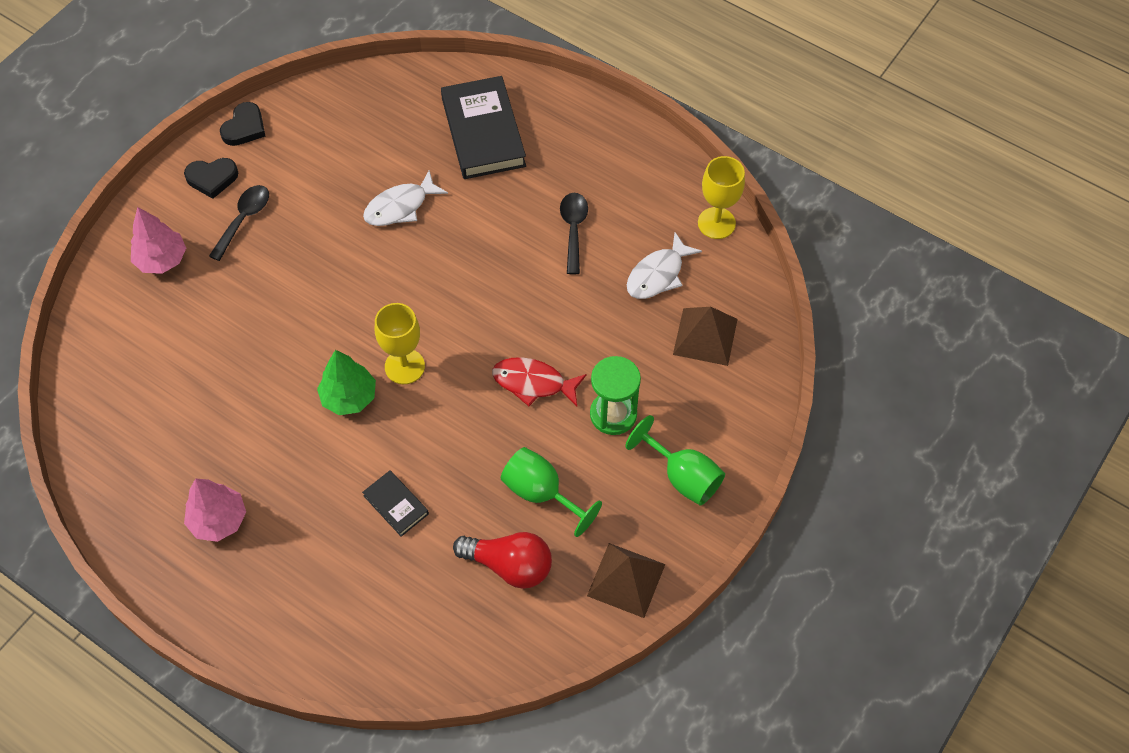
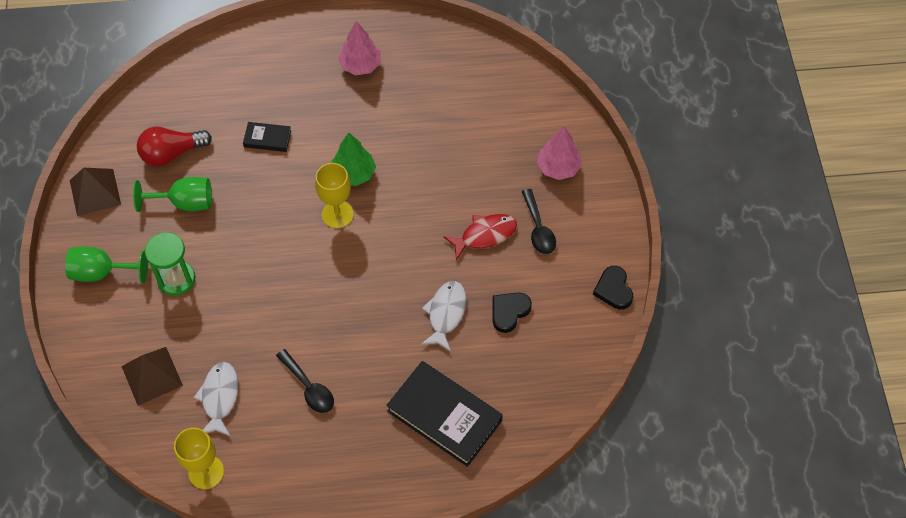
camera: 140 degrees right, 0 degrees up
black heart [184,158,238,199] -> black heart moved to [493,293,532,333]
red fish [492,357,587,406] -> red fish moved to [443,214,517,260]

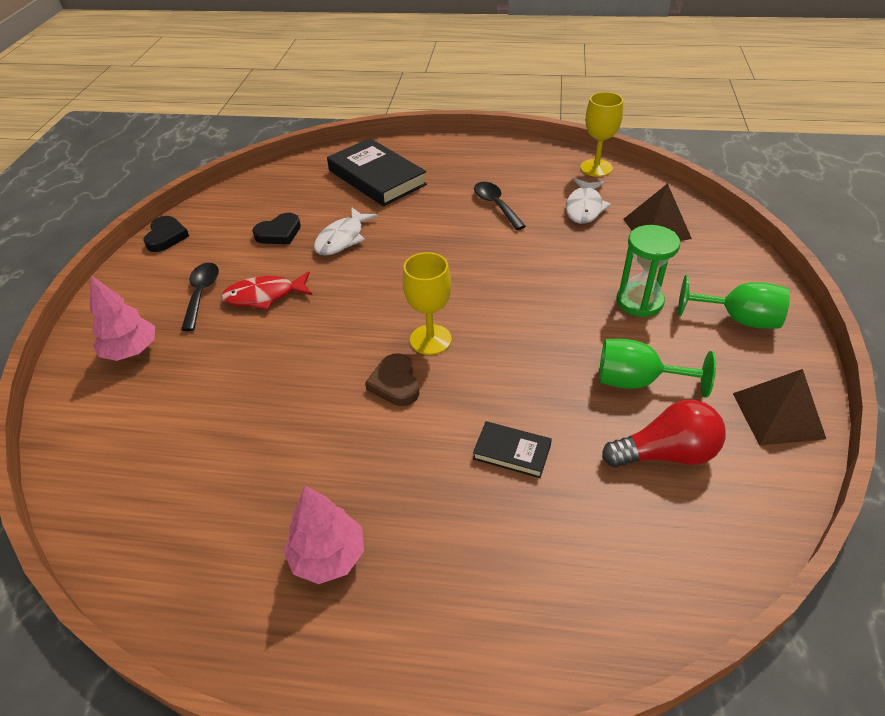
camera: 165 degrees left, 15 degrees down
green tree [332,133,376,186] -> brown heart [365,353,419,406]

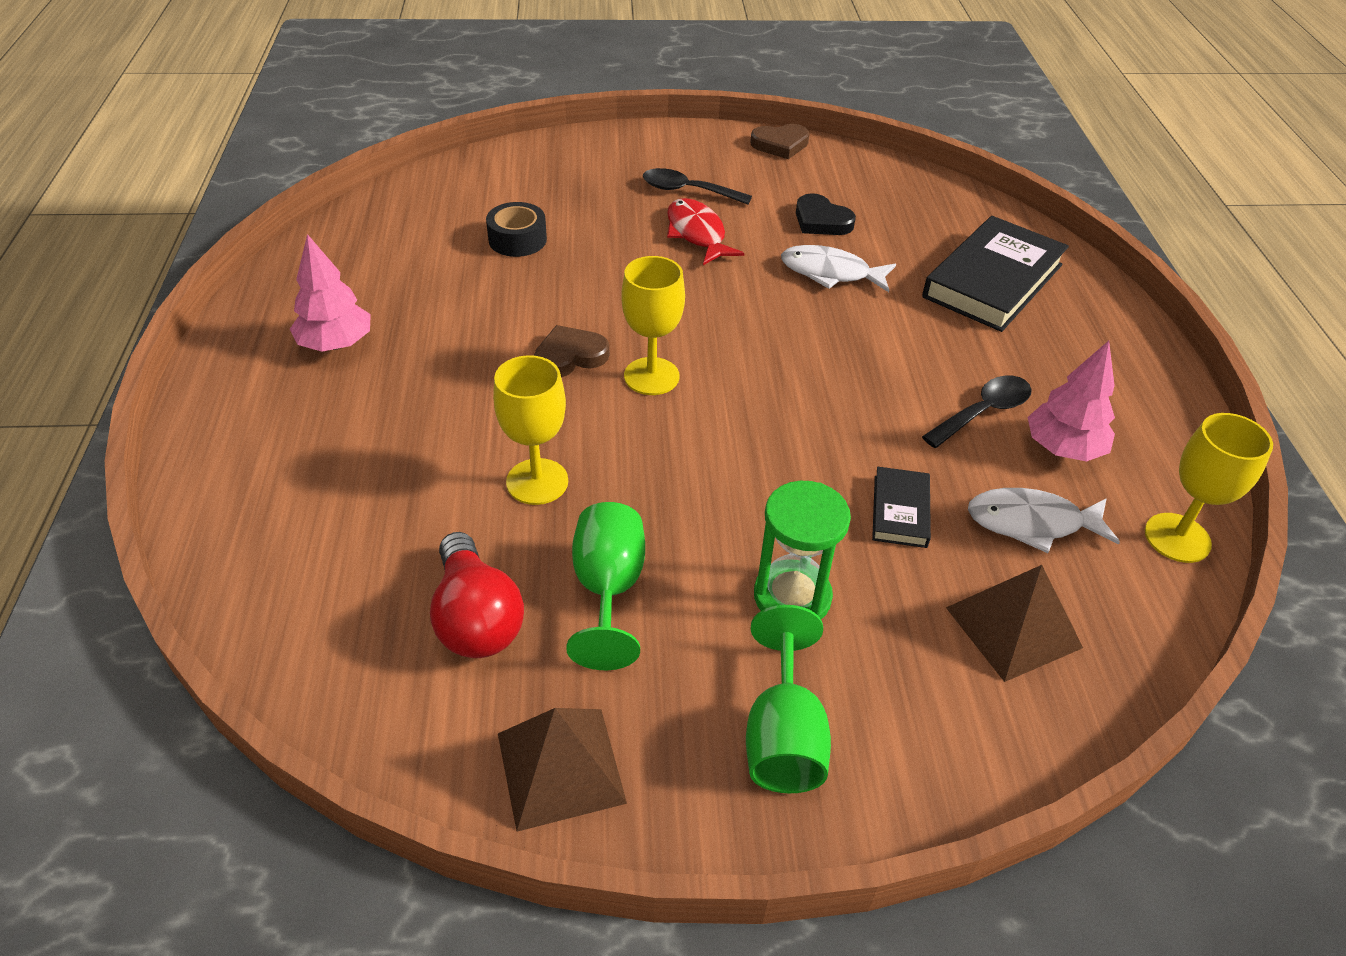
camera: 75 degrees right, 0 degrees up
pink tree [90,275,155,361] -> pink tree moved to [1027,341,1115,462]
black heart [143,216,189,252] -> brown heart [750,124,809,159]
black spoon [181,263,219,331] -> black spoon turned 150 degrees counterclockwise [643,168,752,205]
black book [473,421,552,478] -> black book moved to [872,467,931,548]
none -> black tape [486,202,547,257]
none -> yellow goblet [493,355,568,505]

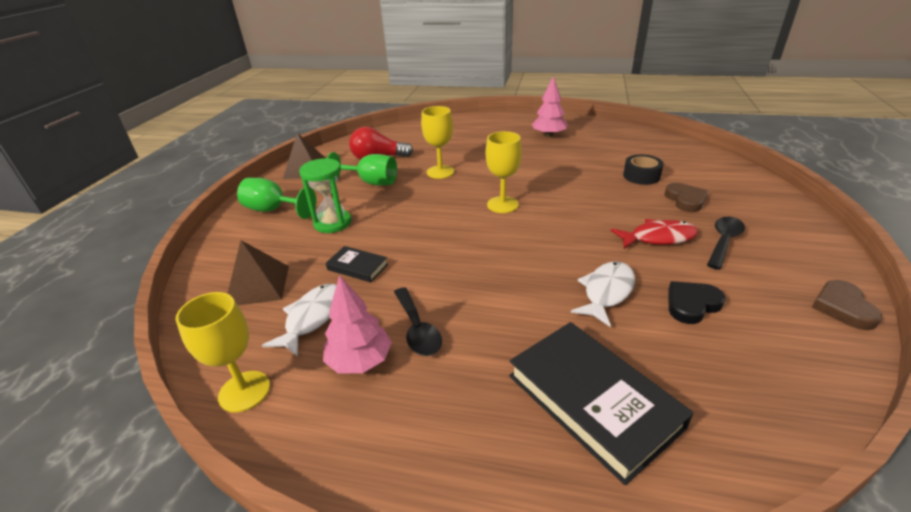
camera: 110 degrees right, 10 degrees down
brown heart [534,325,609,377] -> brown heart moved to [664,183,707,212]

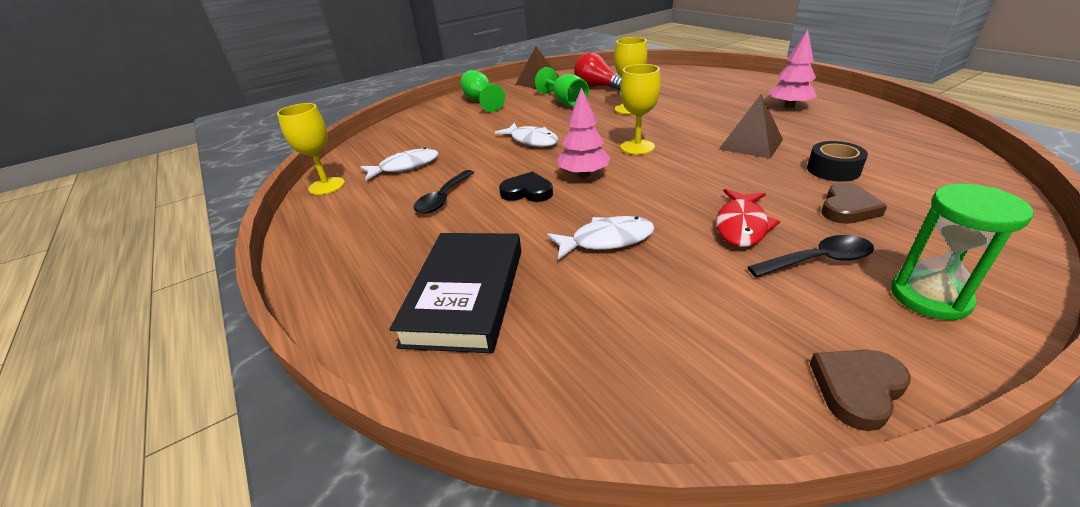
camera: 45 degrees right, 0 degrees up
brown pyramid [227,240,289,306] -> brown pyramid moved to [719,94,783,159]
green hourglass [299,158,351,233] -> green hourglass moved to [891,184,1034,320]
pink tree [323,275,392,374] -> pink tree moved to [557,87,610,178]
black book [326,246,388,282] -> none
red fish [611,219,698,249] -> red fish turned 75 degrees clockwise [716,189,780,247]
black heart [668,281,726,324] -> black heart moved to [499,171,553,202]
none -> white fish [494,123,558,147]

